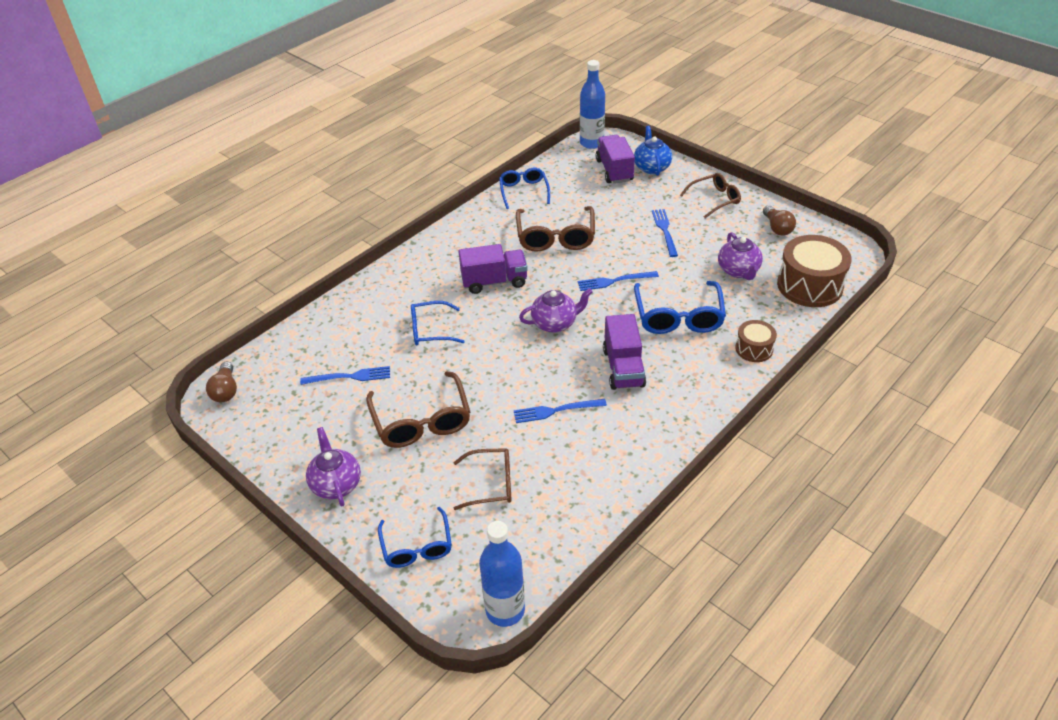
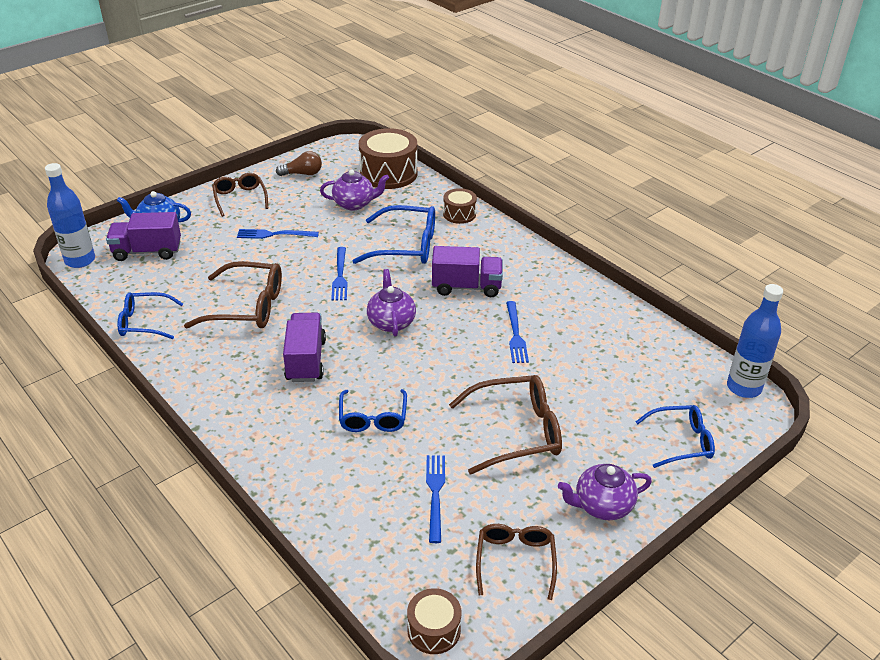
camera: 85 degrees left, 5 degrees down
brown light bulb [206,362,237,402] -> brown drum [407,588,461,654]
brown glasses [454,448,512,510] -> brown glasses moved to [476,524,557,600]

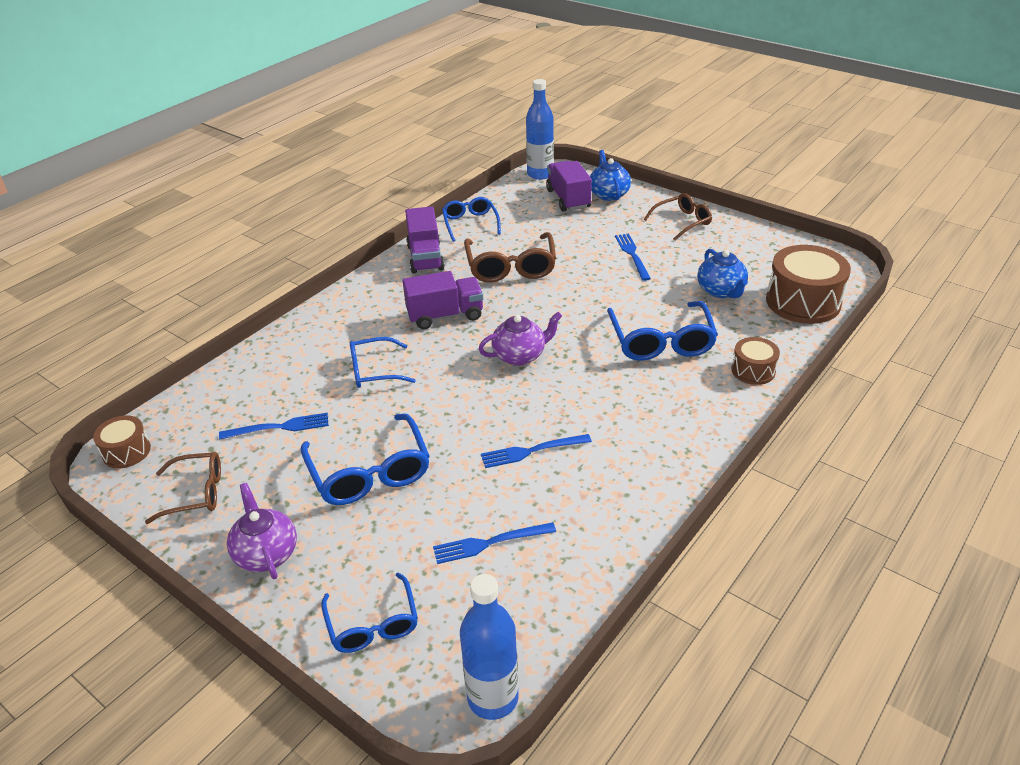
camera: 80 degrees right, 0 degrees up
brown light bulb [276,151,322,176] -> none
purple teapot [320,169,389,211] -> blue teapot [697,249,748,298]
blue fork [331,247,348,301] -> blue fork moved to [433,522,556,564]
purple truck [432,246,503,297] -> purple truck moved to [405,206,445,274]
brown glasses [449,375,562,475] -> blue glasses [300,414,430,505]

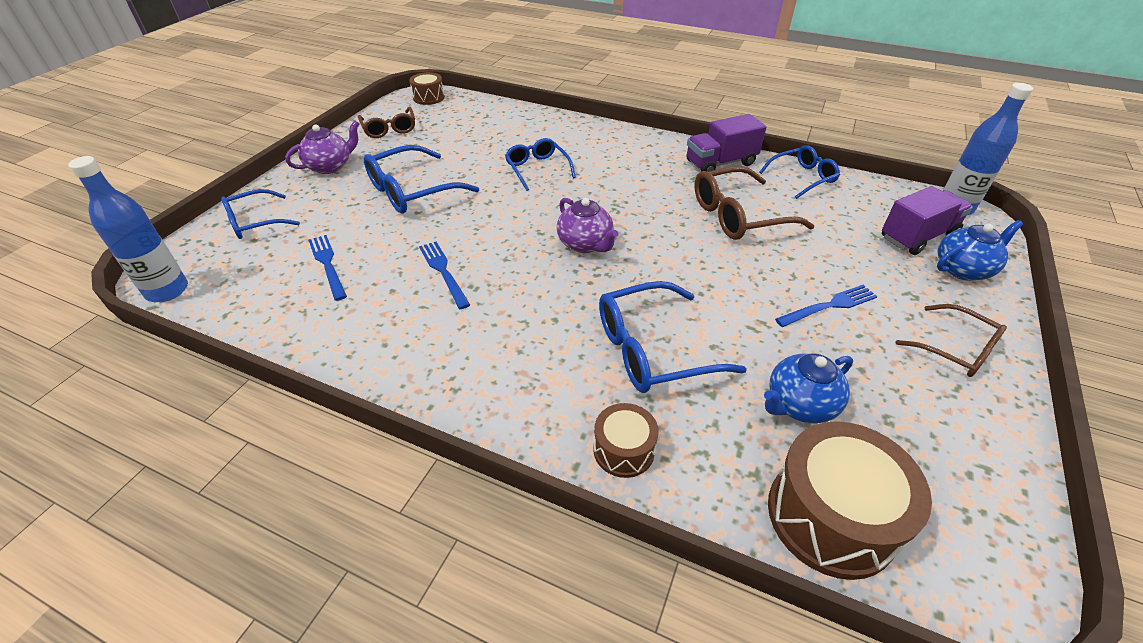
camera: 75 degrees right, 5 degrees up
blue fork [219,413,329,440] -> none
purple truck [403,271,484,329] -> none

